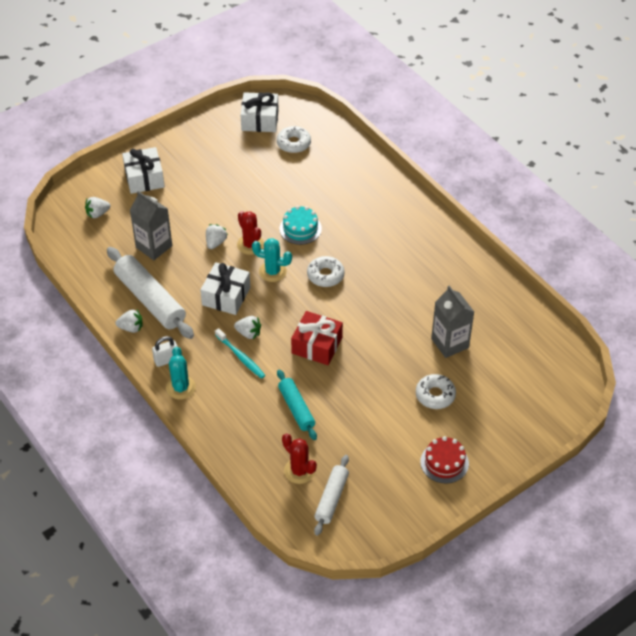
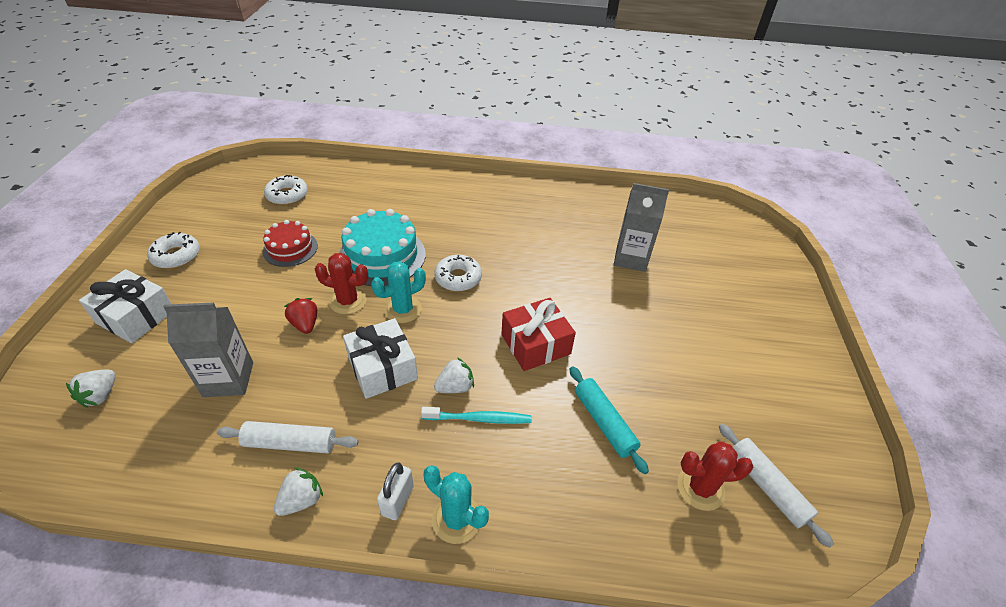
camera: 50 degrees left, 5 degrees down
white rolling pin [107,247,194,339] -> white rolling pin [217,421,359,453], size x0.59
white strawberry [206,224,228,249] -> red strawberry [284,298,317,334]
white gift [241,92,279,132] -> none
turquoise rolling pin [277,369,317,440] -> turquoise rolling pin turned 45 degrees clockwise [570,366,649,474]
turquoise cake [279,206,322,245] -> turquoise cake [339,209,426,286], size x1.63
white donut [416,374,456,409] -> white donut moved to [147,232,200,269]
red cake [420,436,469,484] -> red cake moved to [263,220,318,267]

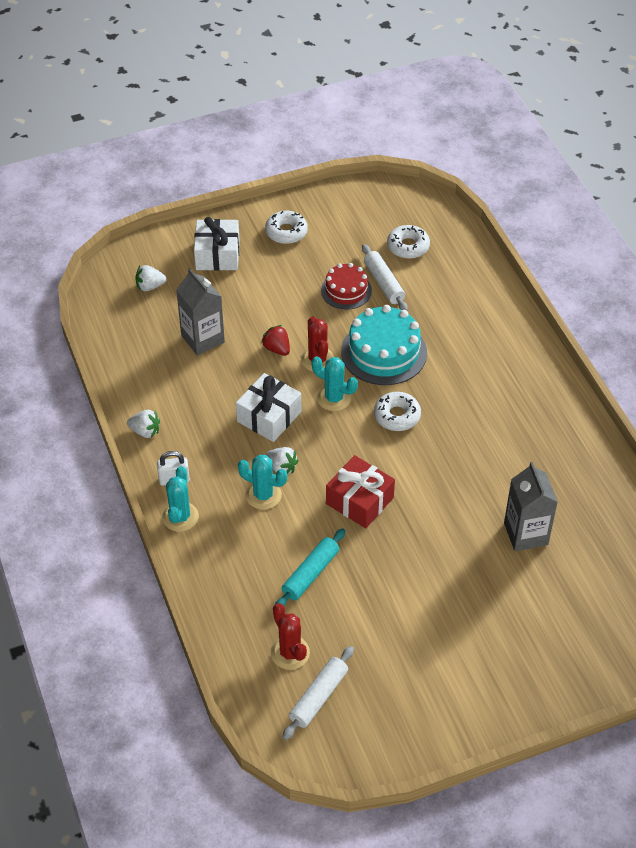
camera: 65 degrees right, 5 degrees up
white rolling pin [217,421,359,453] -> white rolling pin moved to [362,244,408,311]
red strawberry [284,298,317,334] -> red strawberry turned 75 degrees counterclockwise [261,325,290,356]
turquoise toothbrush [421,407,532,424] -> turquoise cactus [238,455,287,510]

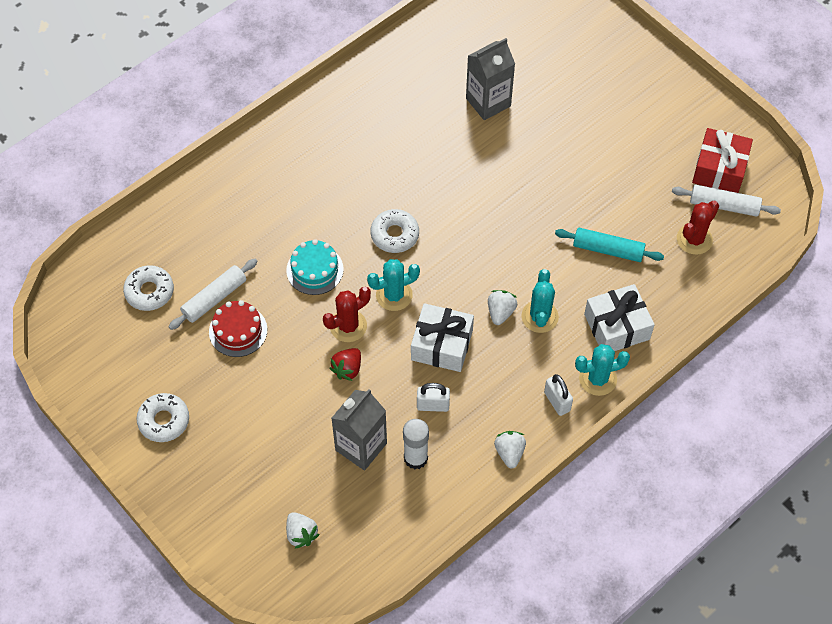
camera: 110 degrees left, 10 degrees up
white gift [194,217,239,271] -> white gift moved to [584,284,655,351]
turquoise cactus [312,356,358,411] -> turquoise cactus turned 60 degrees clockwise [367,259,420,311]
red gift [326,455,395,528] -> red gift moved to [692,128,753,193]
turquoise cake [341,305,427,385] -> turquoise cake [286,239,344,295], size x0.61
none -> white glue stick [403,419,429,469]
none -> white padlock [417,383,450,412]

